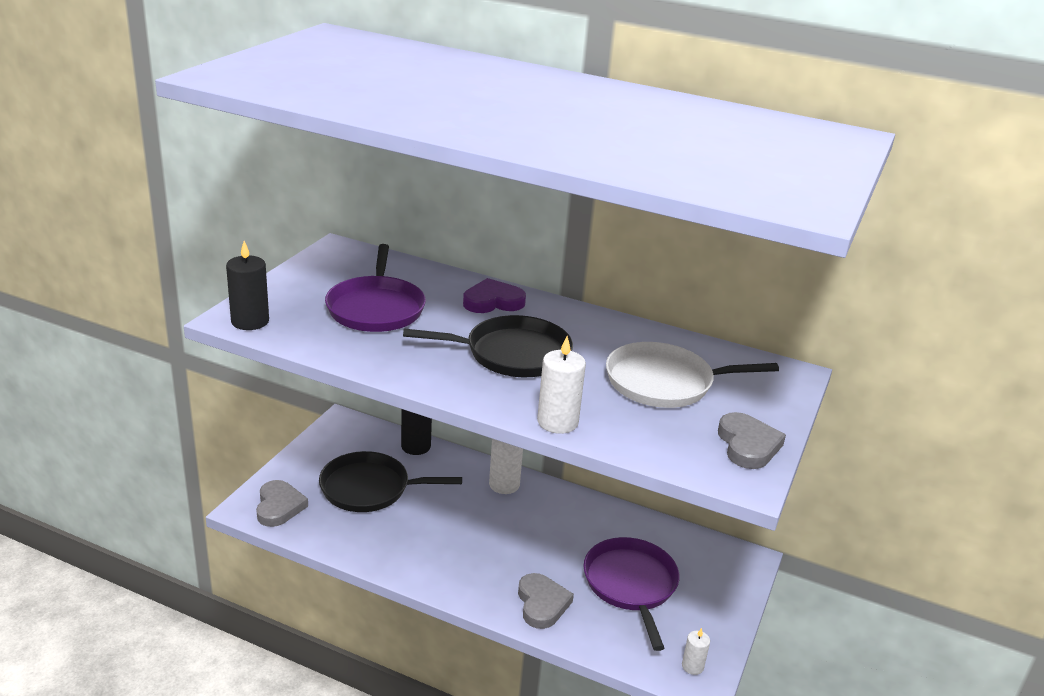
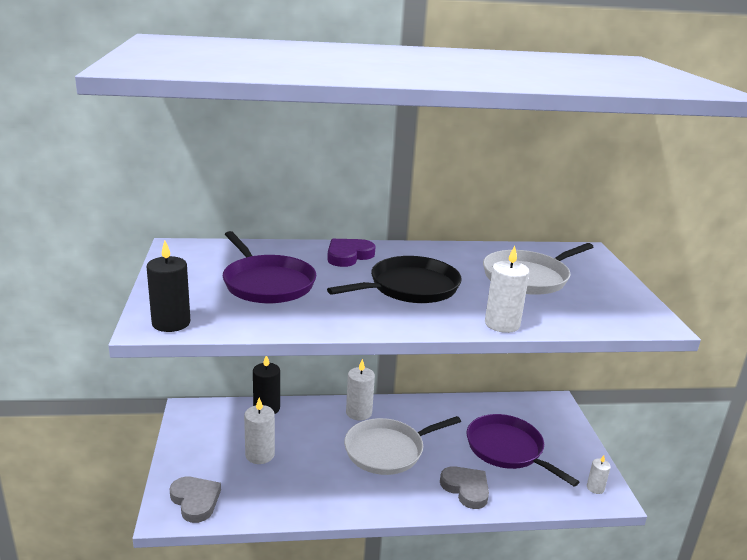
camera: 30 degrees left, 5 degrees down
black pan [319,451,462,512] -> white candle [244,398,275,464]
grey heart [718,412,786,469] -> none
none -> white pan [344,416,461,475]

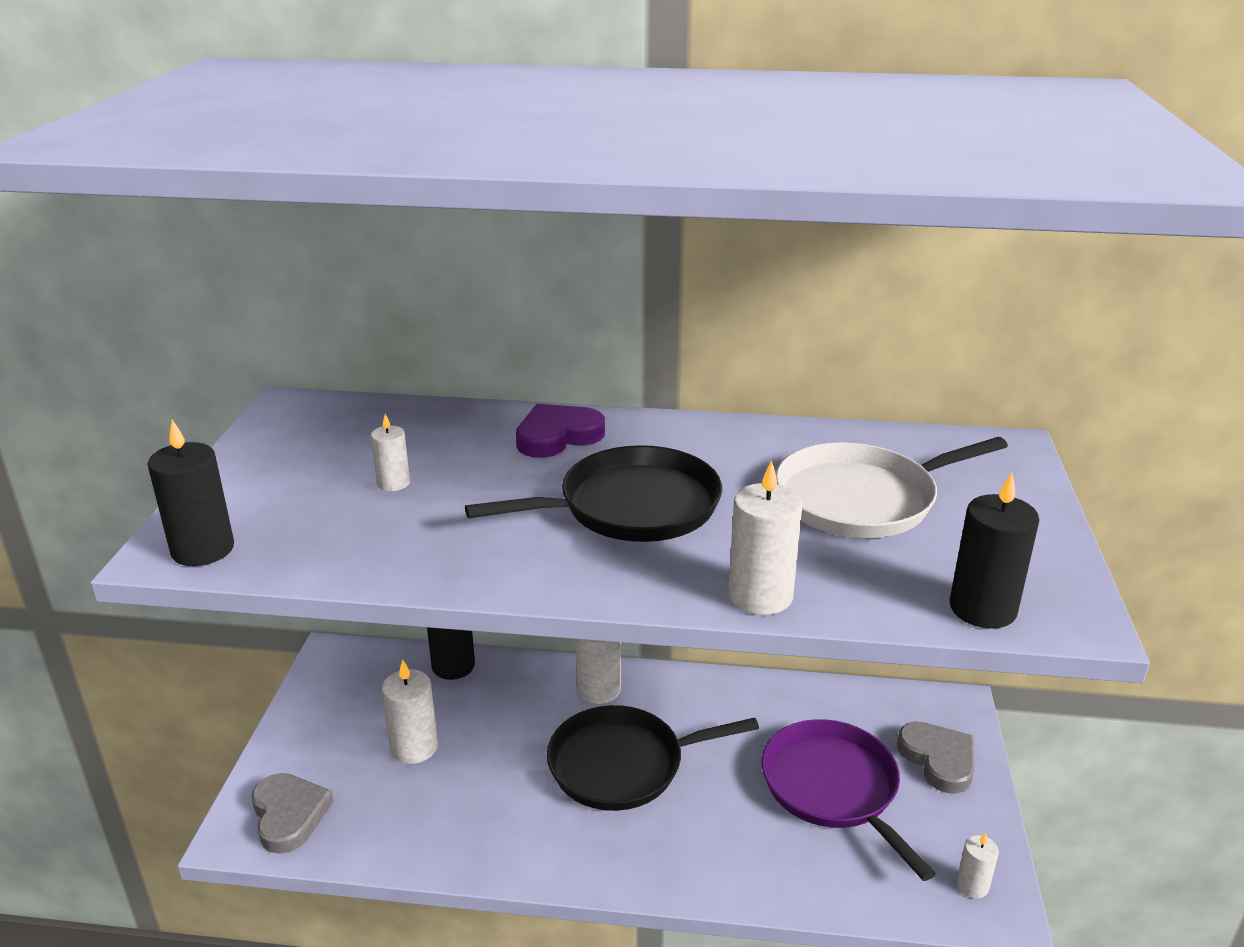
camera: 15 degrees right, 5 degrees up
purple pan [223,231,316,303] -> white candle [371,414,410,491]
white pan [344,416,461,475] -> black pan [547,705,759,811]
grey heart [440,466,489,509] -> grey heart moved to [897,722,974,794]
none -> black candle [950,472,1039,629]

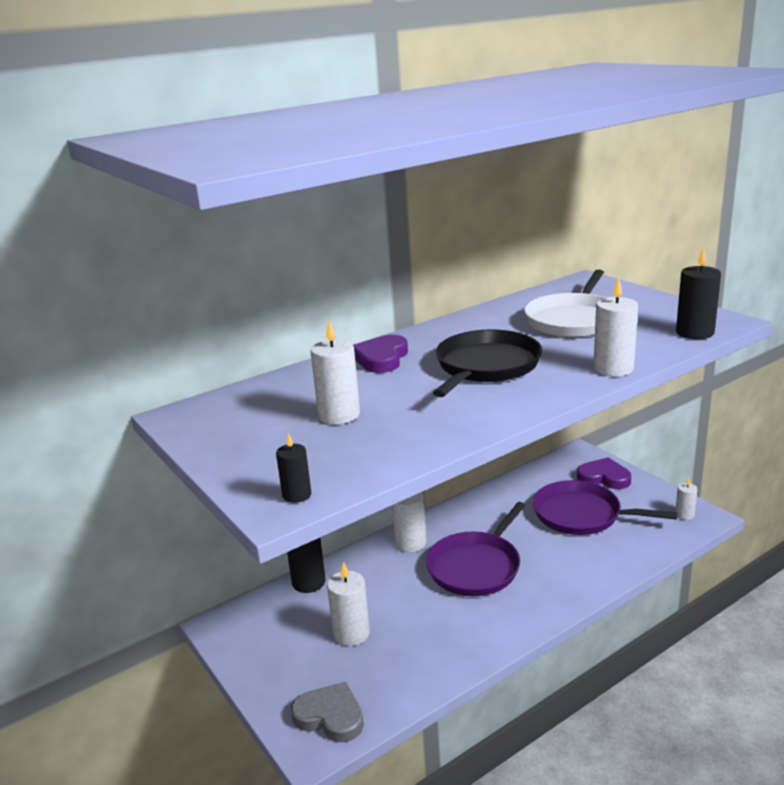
camera: 40 degrees left, 5 degrees down
black candle [148,420,234,566] -> black candle [276,433,311,503], size x0.59
white candle [371,414,410,491] -> white candle [311,320,360,424], size x1.70
black pan [547,705,759,811] -> purple pan [426,502,526,596]
grey heart [897,722,974,794] -> purple heart [577,457,631,489]

